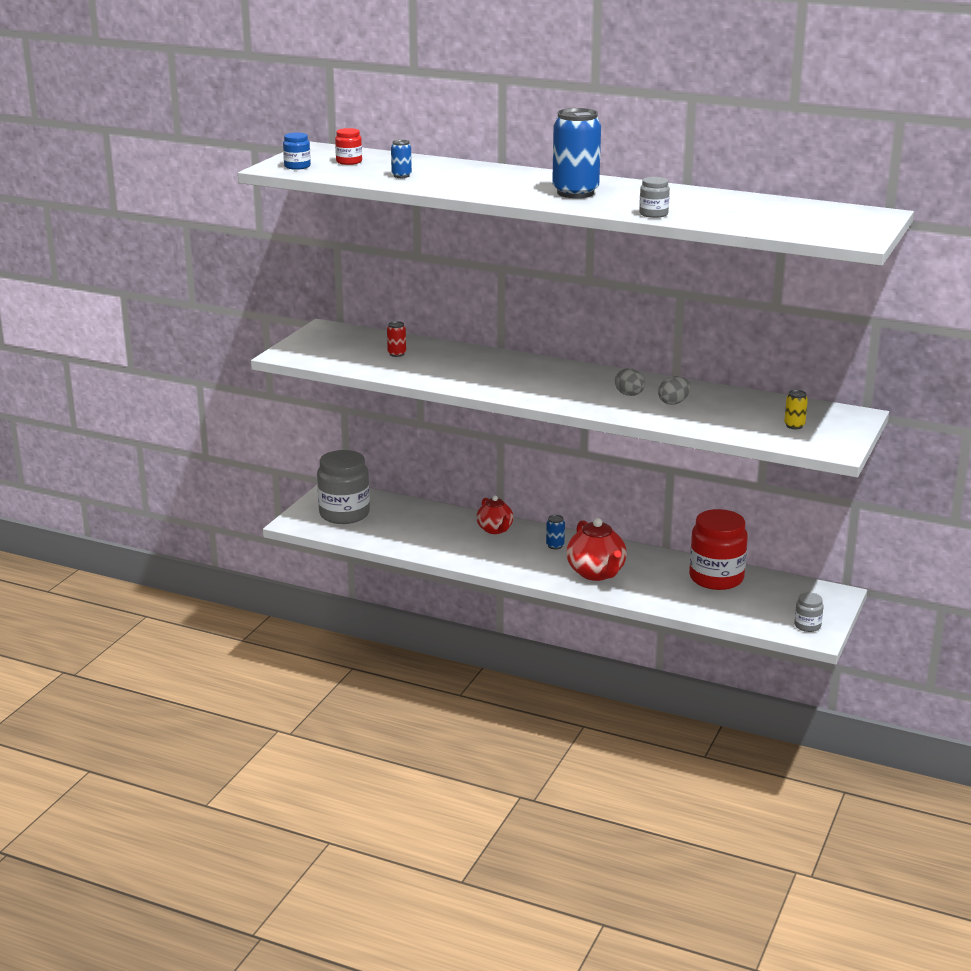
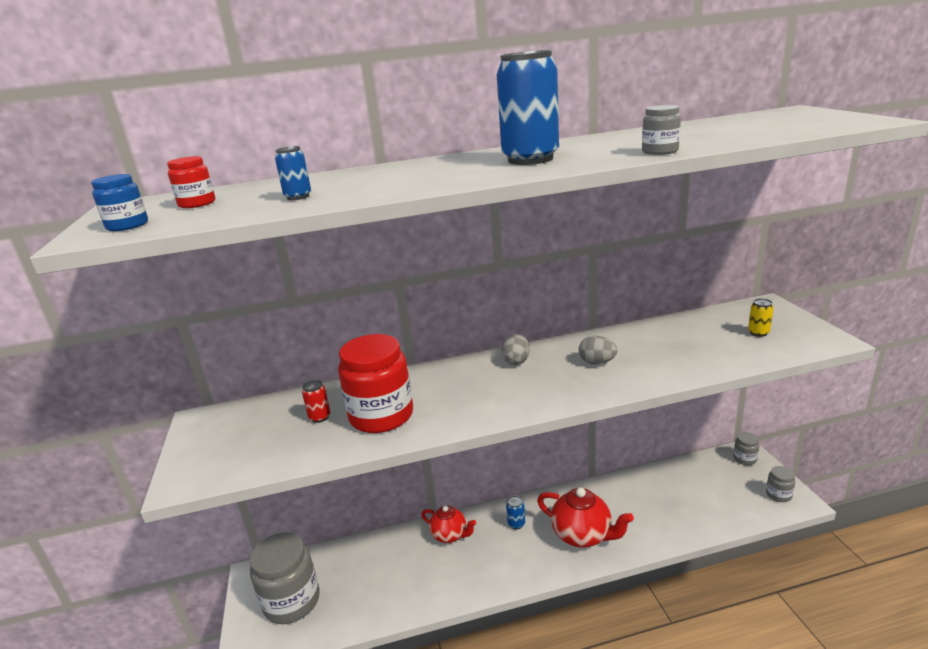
camera: 35 degrees left, 0 degrees up
grey egg [658,376,691,405] -> grey egg moved to [502,334,530,365]
red jar [689,509,748,590] -> red jar moved to [338,334,413,433]
none -> grey jar [733,432,760,465]

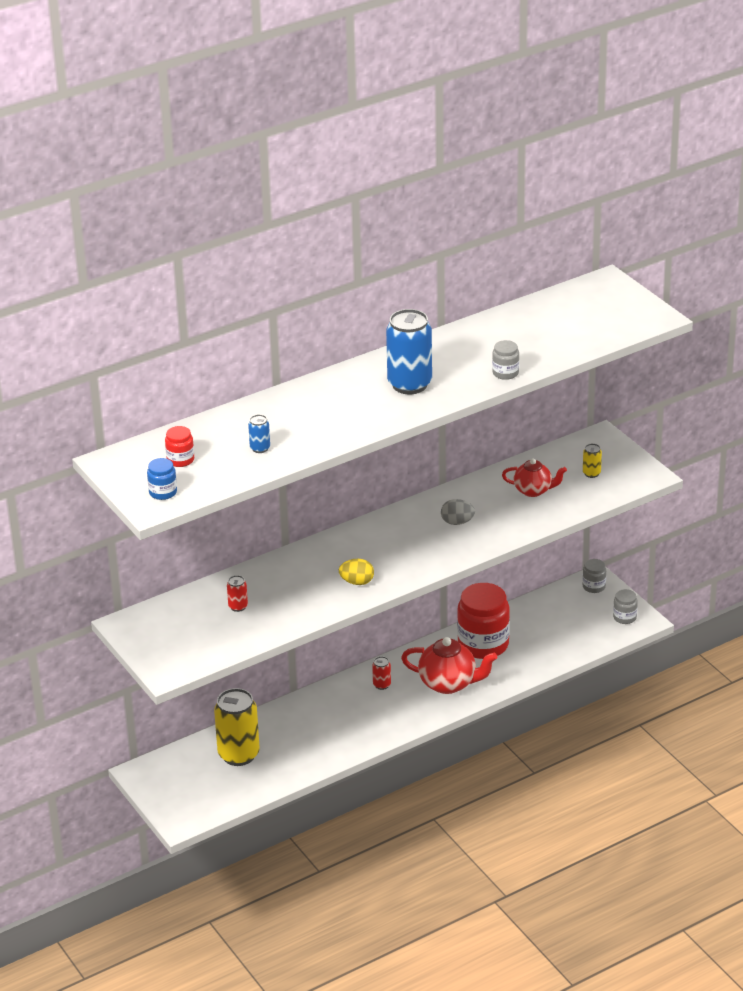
camera: 20 degrees left, 10 degrees up
grey jar [250,533,320,624] -> none
red jar [338,334,413,433] -> red jar moved to [457,583,510,659]
red teapot [421,506,476,543] -> red teapot moved to [502,458,567,497]
grey egg [502,334,530,365] -> none
blue can [506,495,525,529] -> red can [372,656,391,690]
none -> yellow can [214,688,260,766]
none -> yellow egg [339,559,374,585]

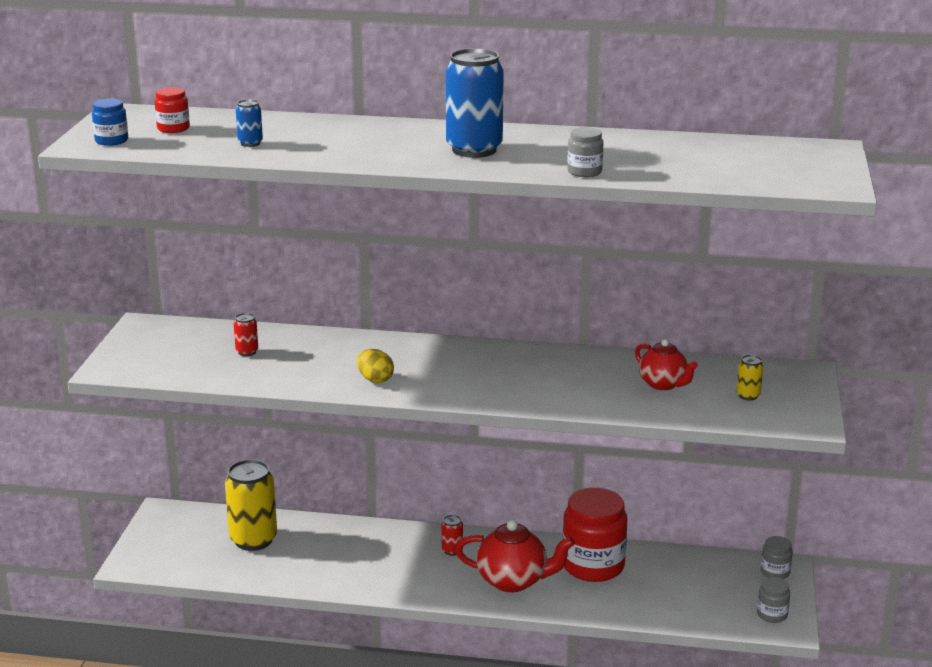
camera: 40 degrees right, 10 degrees down
red teapot [401,637,497,694] -> red teapot turned 45 degrees counterclockwise [455,520,575,592]
grey egg [441,499,475,525] -> none

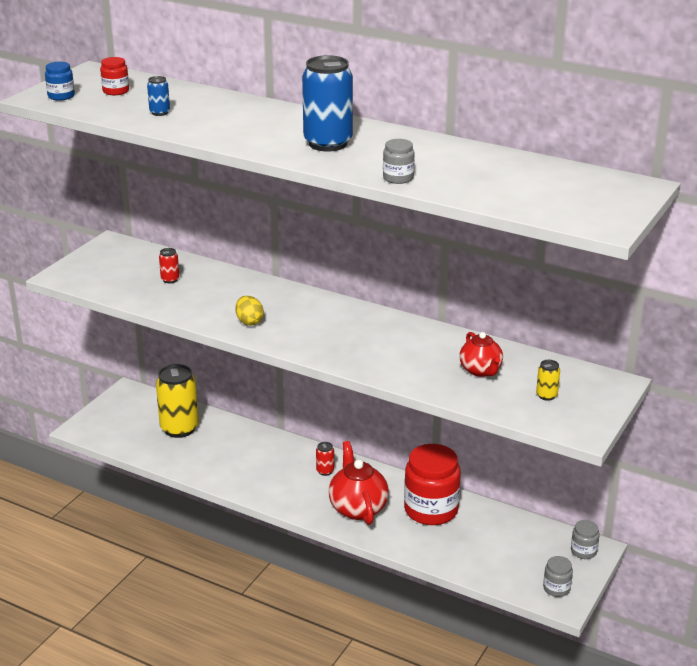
camera: 20 degrees right, 5 degrees up
red teapot [455,520,575,592] -> red teapot turned 135 degrees counterclockwise [328,441,389,525]

